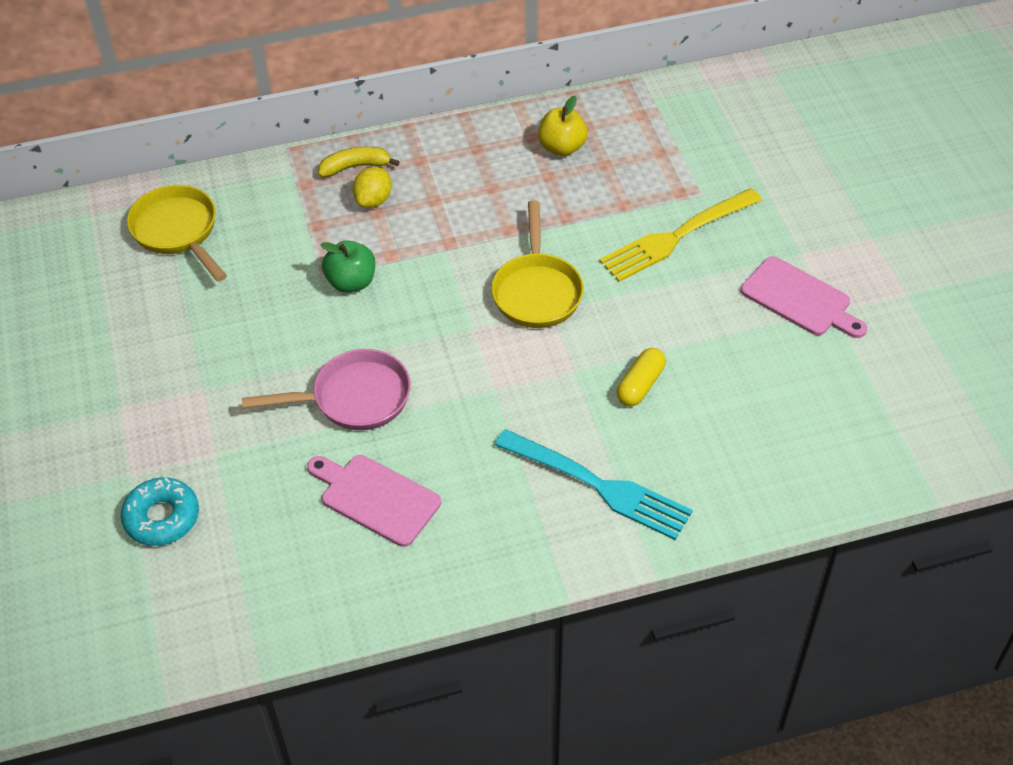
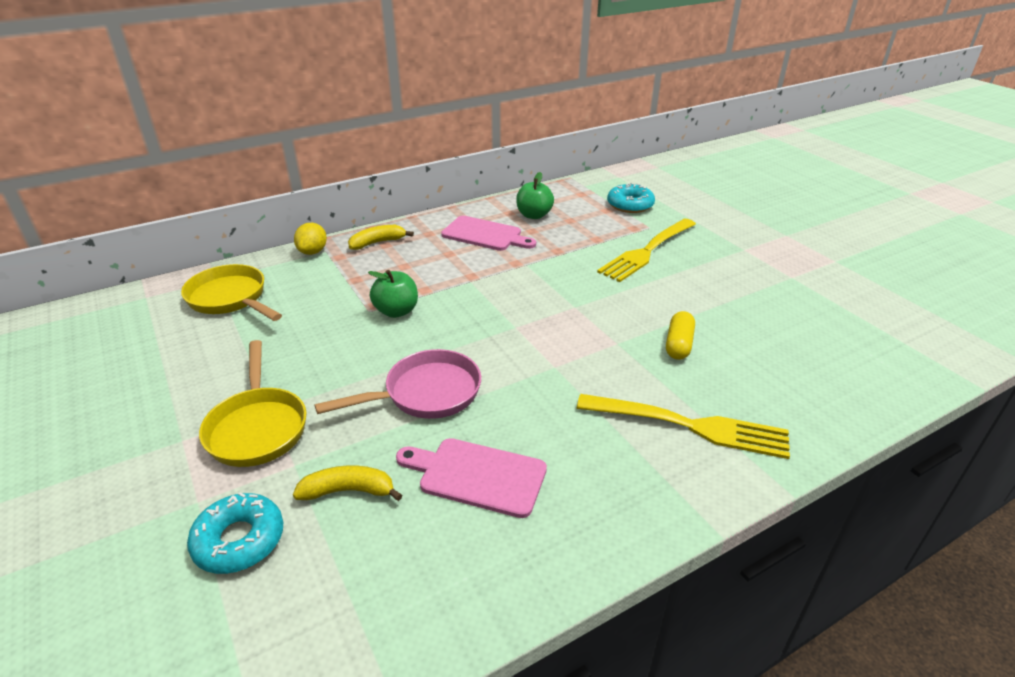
camera: 15 degrees left, 15 degrees down
yellow lemon [352,167,392,208] -> yellow lemon moved to [294,223,327,255]
yellow pan [491,200,584,328] -> yellow pan moved to [199,340,306,467]
turquoise fork [495,429,693,540] -> yellow fork [577,394,790,459]
yellow apple [538,96,588,156] -> green apple [516,172,554,219]
pink cutting board [741,256,867,338] -> pink cutting board moved to [441,216,536,251]
none -> yellow banana [293,465,402,501]
none -> turquoise donut [607,183,655,213]

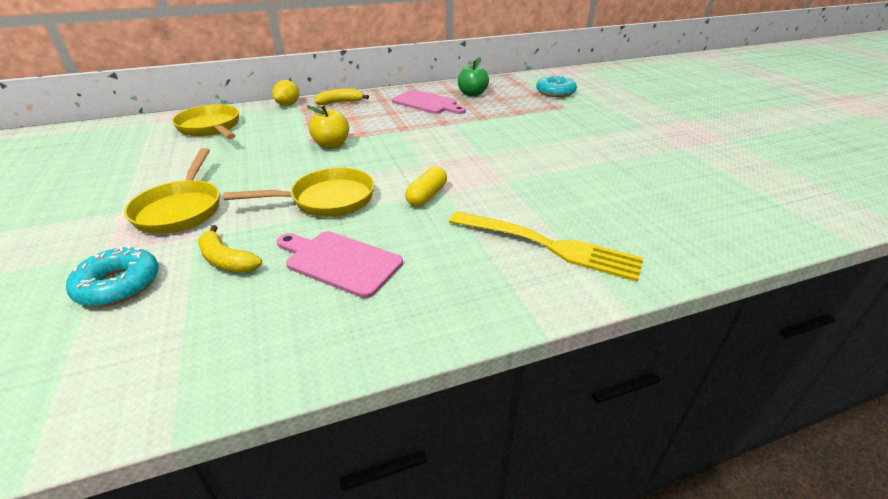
camera: 10 degrees right, 0 degrees up
yellow banana [293,465,402,501] -> yellow banana turned 150 degrees counterclockwise [198,225,262,273]
pink pan [315,349,481,419] -> yellow pan [223,168,374,217]
green apple [368,270,418,318] -> yellow apple [307,106,349,149]
yellow fork [597,219,696,282] -> none
yellow capsule [666,311,695,360] -> yellow capsule moved to [405,166,447,207]

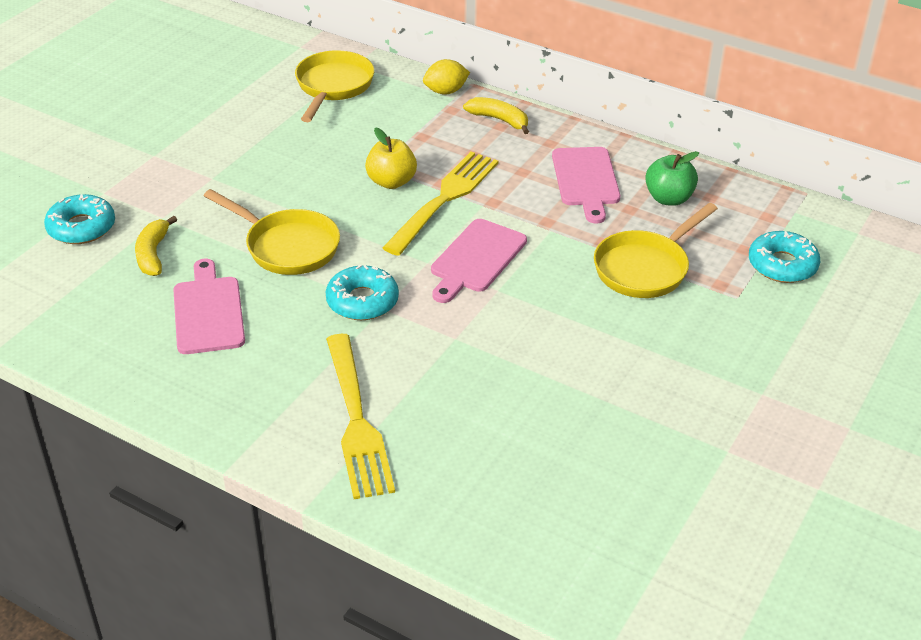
camera: 50 degrees right, 5 degrees up
yellow pan [124,148,220,234] -> yellow pan moved to [594,203,718,298]
yellow capsule [405,166,447,207] -> turquoise donut [326,265,399,320]
none -> yellow fork [383,152,499,256]
none -> pink cutting board [431,219,527,303]

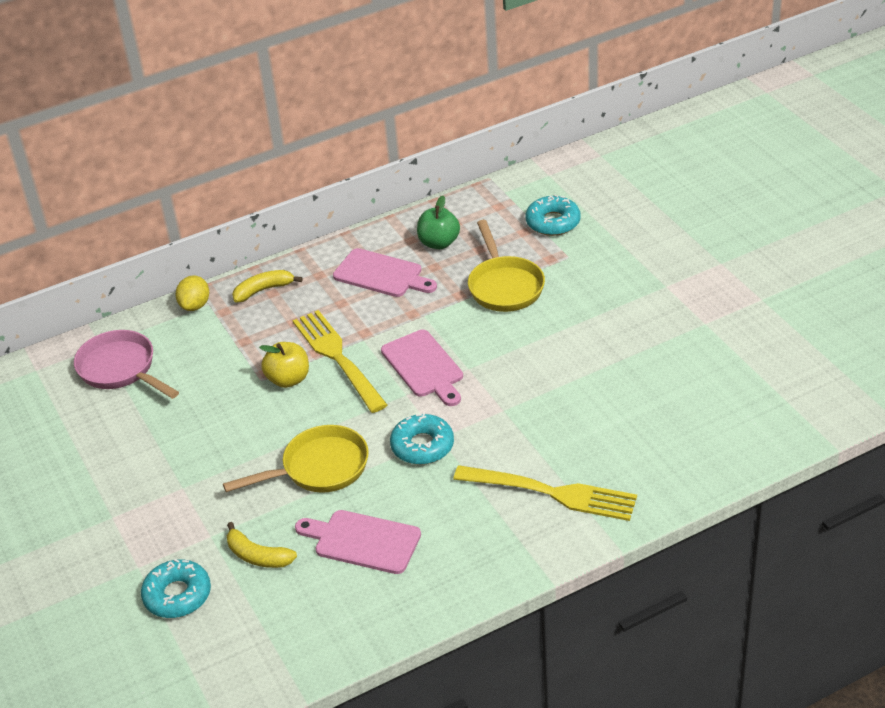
camera: 55 degrees left, 0 degrees up
yellow pan [295,50,374,122] -> pink pan [74,330,179,399]

